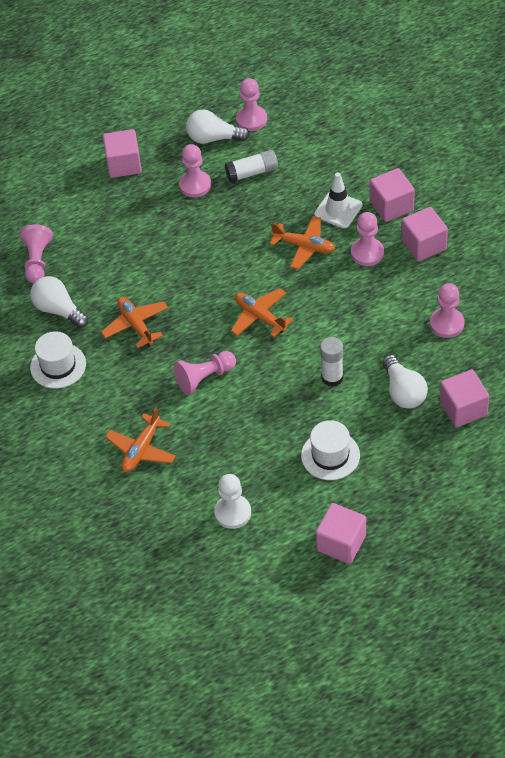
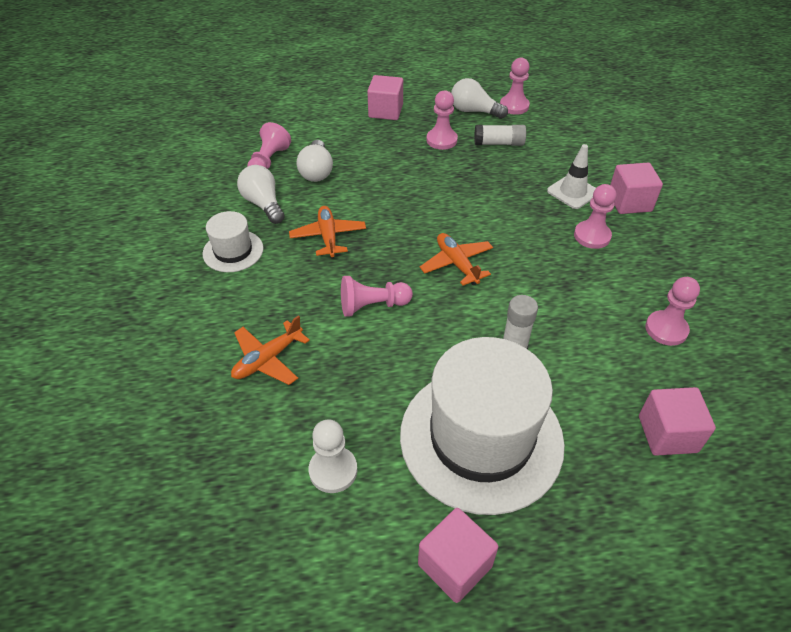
camera: 15 degrees right, 5 degrees down
orange plane [270,216,335,269] -> none
white hat [301,420,360,480] -> white hat [400,337,565,515], size x2.14
white light bulb [382,355,428,409] -> white light bulb moved to [297,140,333,182]
pink cube [401,207,448,262] -> none

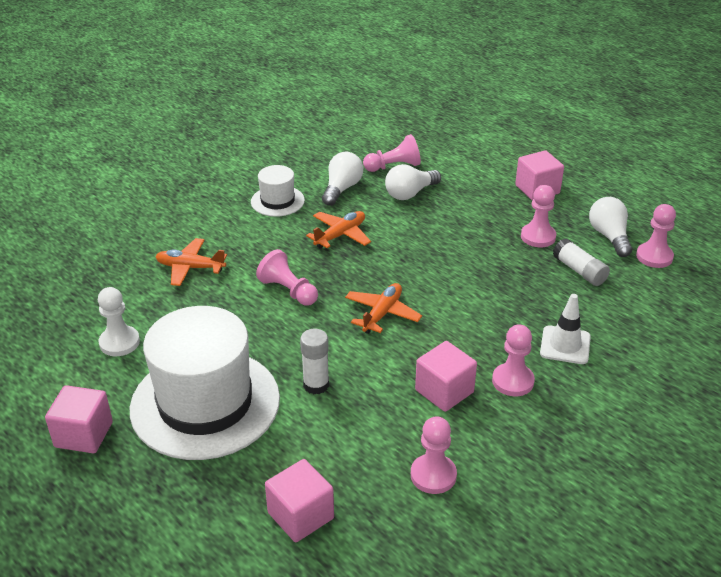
camera: 55 degrees right, 10 degrees down
pink cube [610,163,663,214] -> pink cube moved to [415,341,477,412]

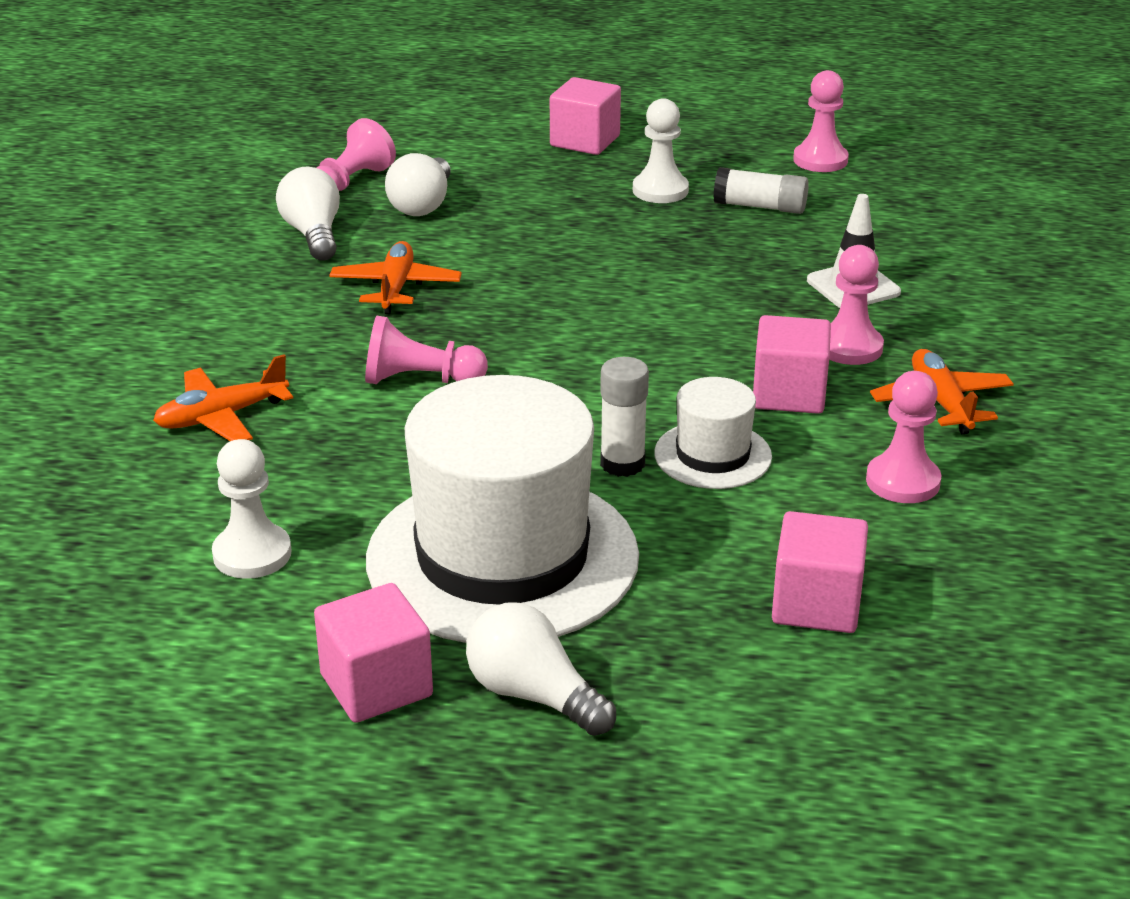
camera: 40 degrees left, 5 degrees down
white hat [251,165,305,217] -> white hat moved to [654,377,772,489]
orange plane [345,283,422,334] -> orange plane moved to [870,349,1014,434]
pink pawn [521,185,556,247] -> white pawn [633,98,689,203]
white light bulb [589,197,632,257] -> white light bulb moved to [466,603,616,736]

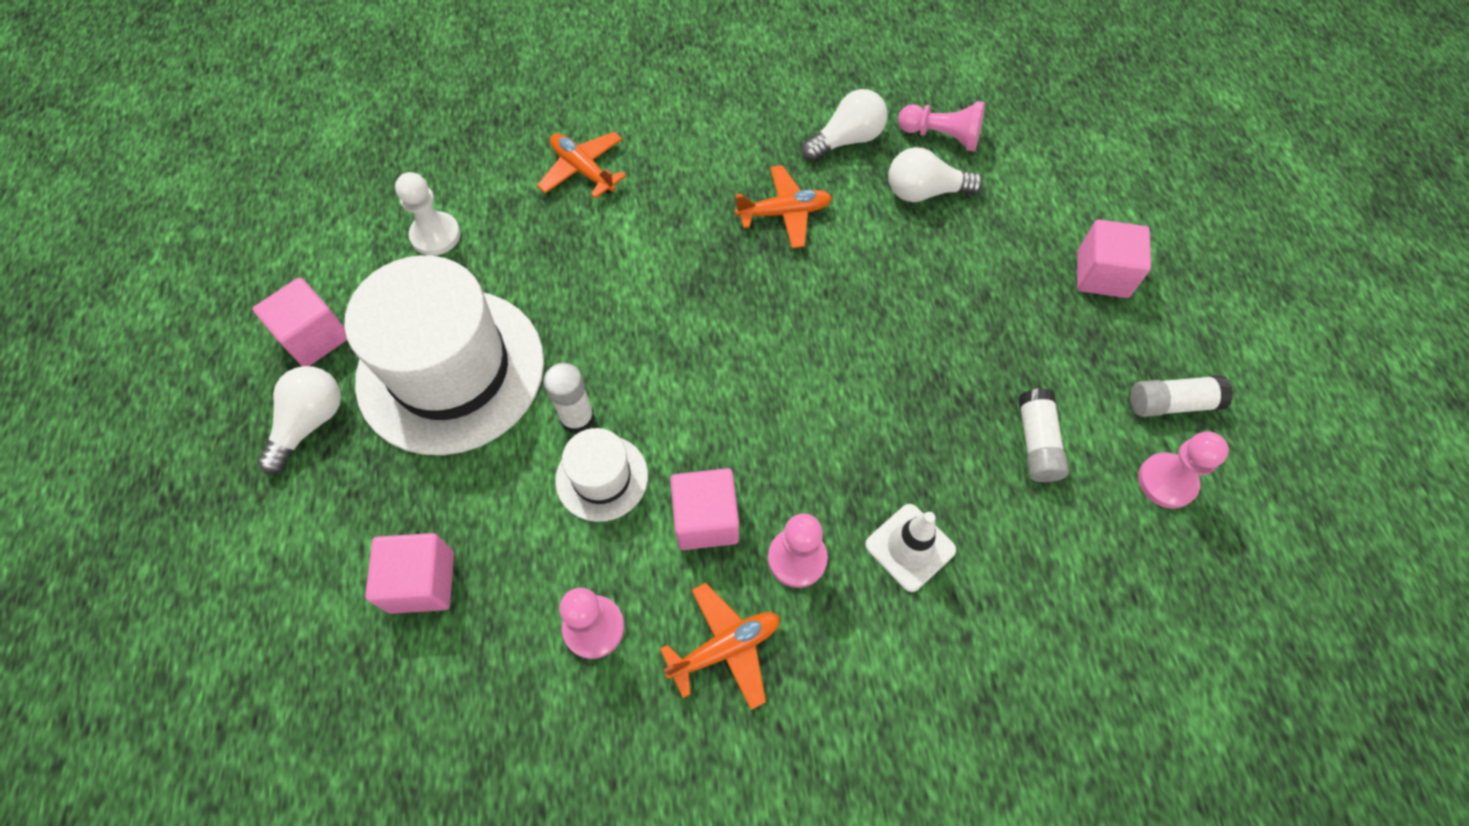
camera: 75 degrees right, 30 degrees up
pink pawn [365,316,488,384] -> none
white pawn [633,98,689,203] -> none
none -> white glue stick [1130,375,1233,417]

